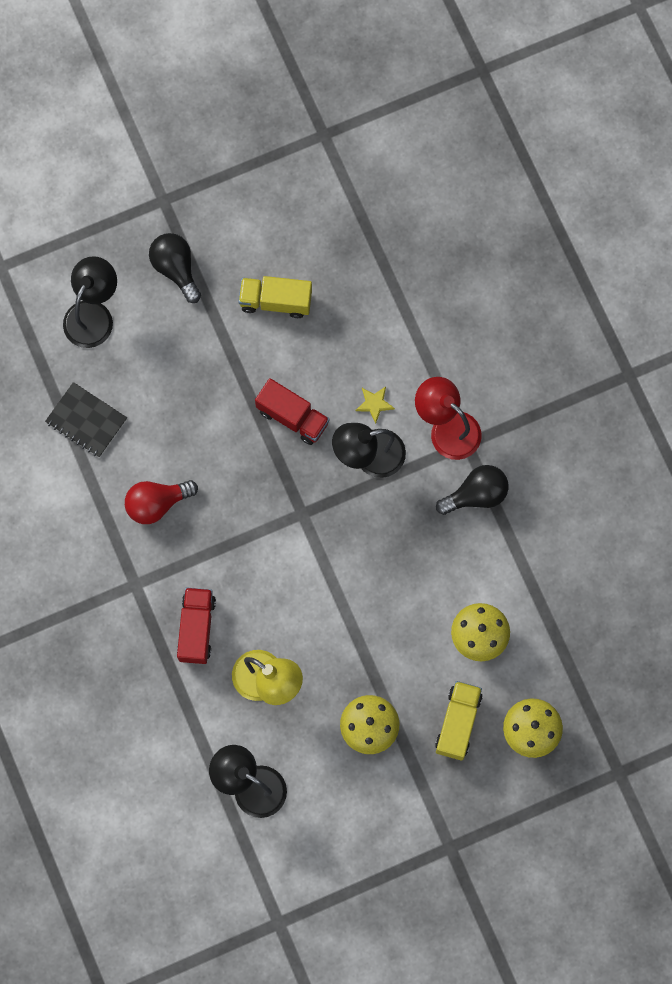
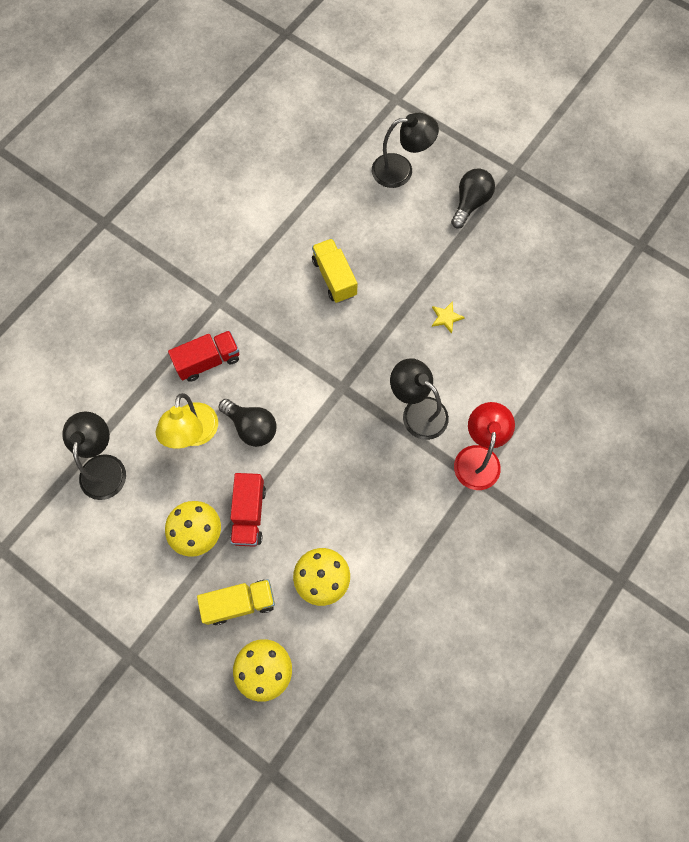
camera: 60 degrees right, 5 degrees down
black notebook [45,382,127,457] -> none
red light bulb [125,480,198,524] -> none
yellow truck [238,276,312,318] -> yellow truck moved to [312,238,358,303]
red truck [255,378,329,445] -> red truck moved to [230,473,266,547]
yellow star [355,387,395,424] -> yellow star moved to [432,301,465,334]
black light bulb [436,465,509,515] -> black light bulb moved to [219,399,277,447]

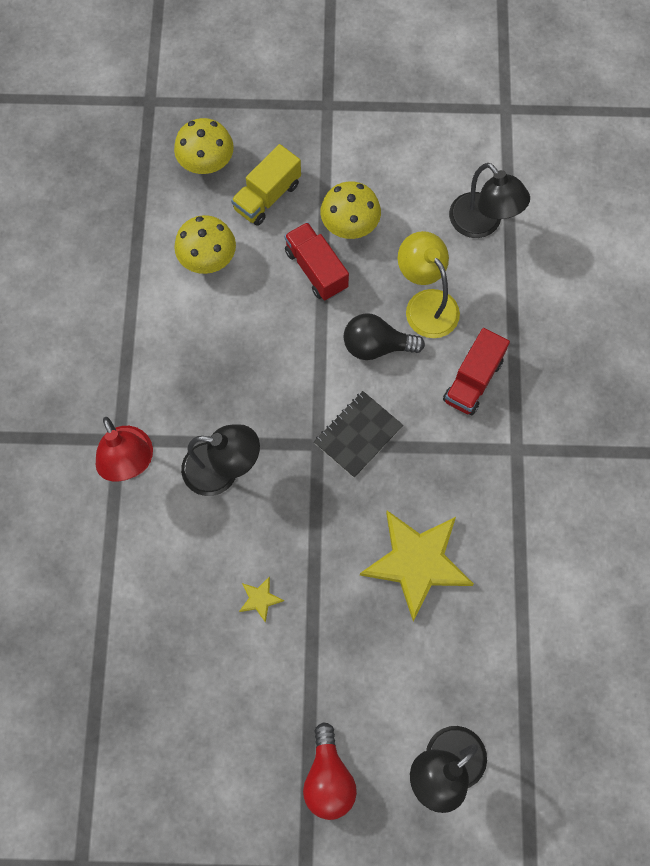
camera: 145 degrees right, 0 degrees up
yellow truck [312,238,358,303] -> yellow star [360,510,474,621]
black light bulb [451,168,495,229] -> red light bulb [303,722,357,820]
none -> black notebook [314,391,403,478]

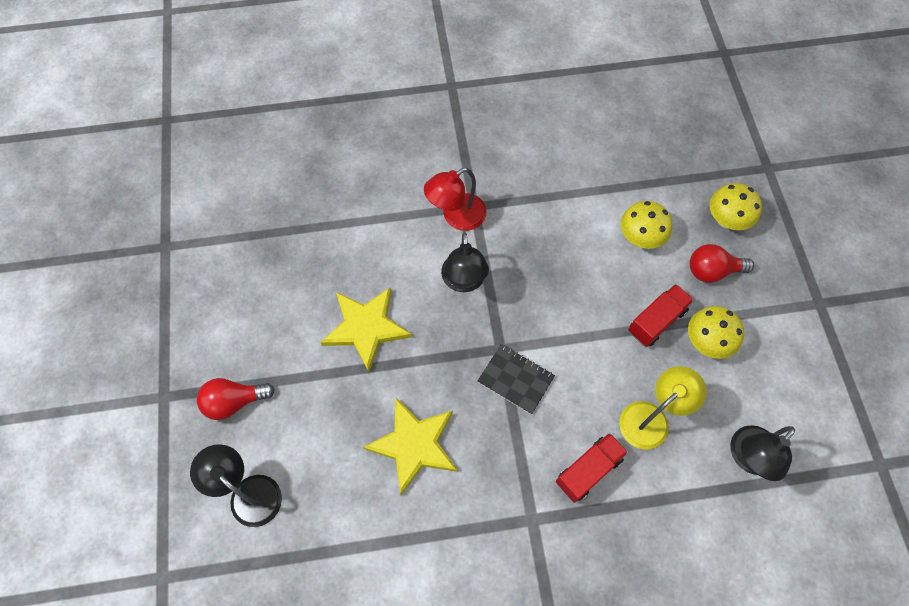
camera: 80 degrees right, 5 degrees down
yellow truck [231,144,301,226] -> red light bulb [690,244,754,283]
yellow star [239,576,284,623] -> yellow star [320,287,412,372], size x2.48
black light bulb [344,313,425,360] -> none
red truck [443,328,510,416] -> red truck turned 120 degrees clockwise [556,433,628,503]

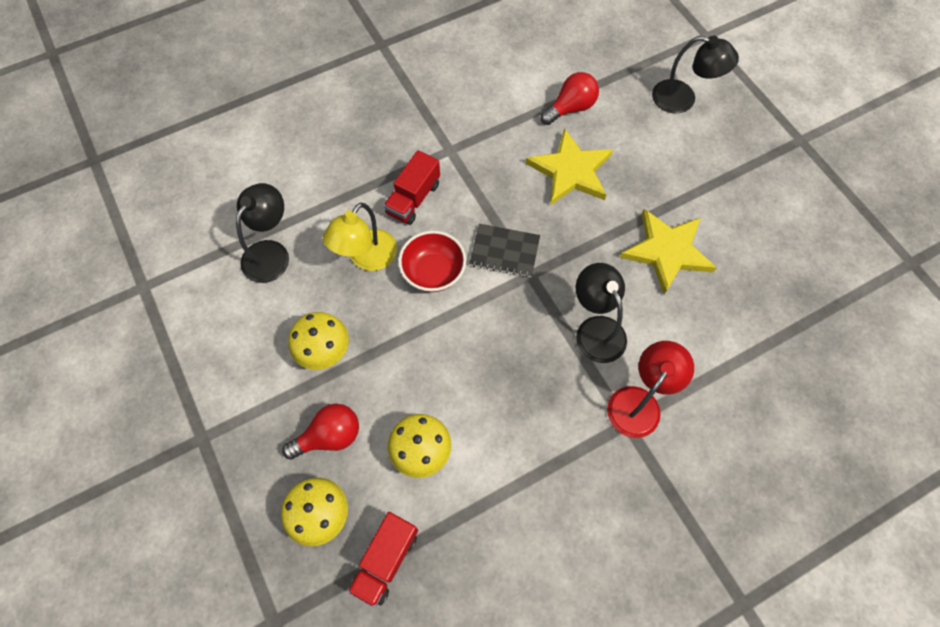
camera: 160 degrees right, 0 degrees up
red light bulb [197,378,275,420] -> red light bulb moved to [541,72,599,125]
red truck [628,284,694,347] -> red truck moved to [347,512,418,608]
none -> red bowl [398,231,466,292]

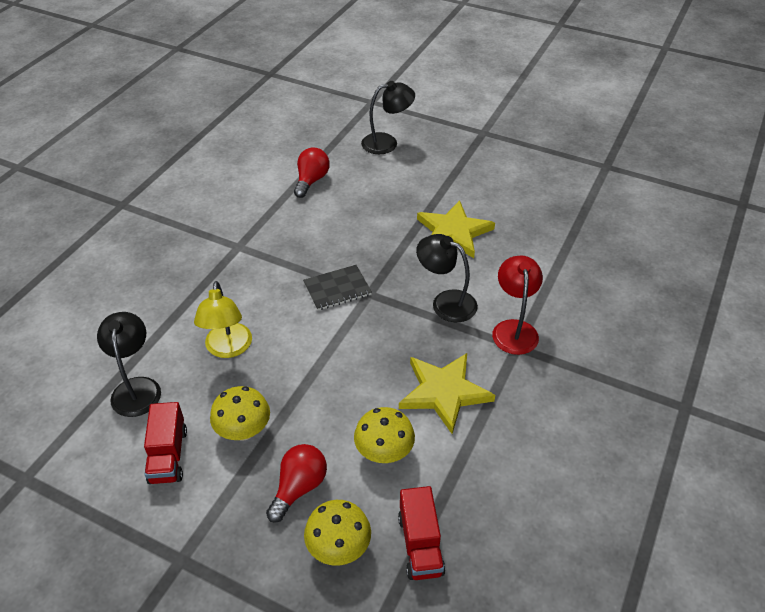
camera: 35 degrees left, 20 degrees down
red truck [384,150,440,225] -> red truck moved to [144,402,187,484]
red bowl [398,231,466,292] -> none
yellow star [526,128,613,206] -> yellow star moved to [399,353,495,434]

